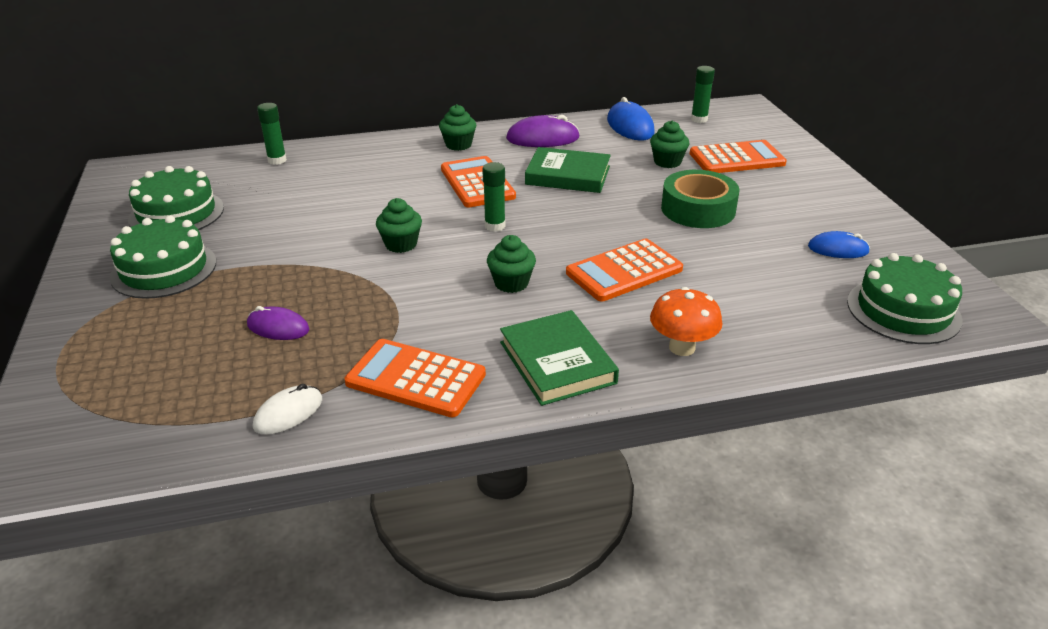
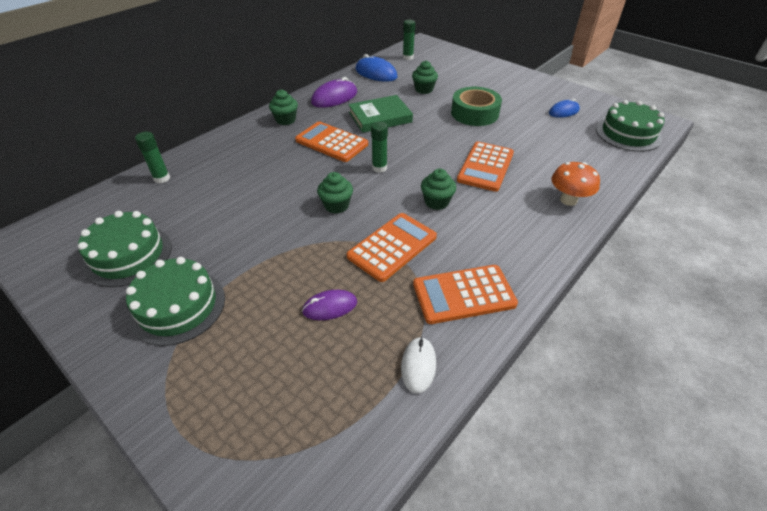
camera: 35 degrees left, 10 degrees up
green book [500,310,619,406] -> none
orange calculator [689,140,787,173] -> orange calculator moved to [347,213,437,282]

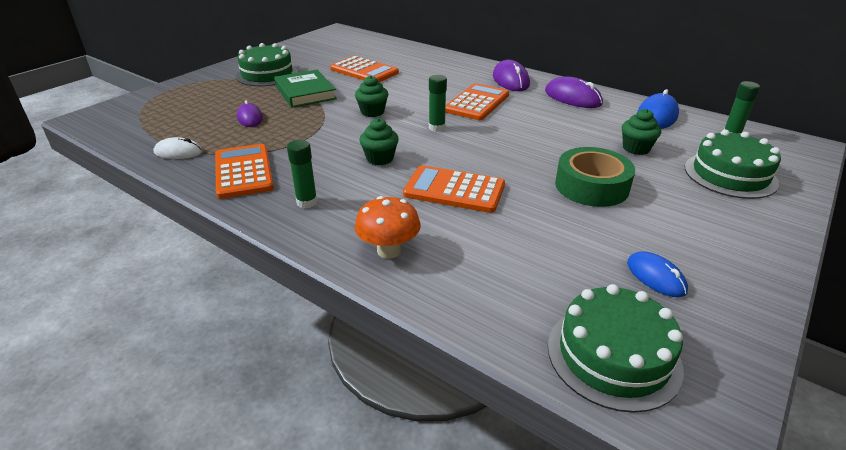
camera: 85 degrees right, 10 degrees down
green cake [78,211,172,287] -> green cake moved to [685,130,781,199]
green glue stick [135,132,170,183] -> green glue stick moved to [287,140,318,208]
green cupcake [269,90,298,125] -> purple mouse [493,60,530,91]
orange calculator [347,213,437,282] -> orange calculator moved to [330,56,399,82]
green book [348,95,413,133] -> green book moved to [274,70,337,108]

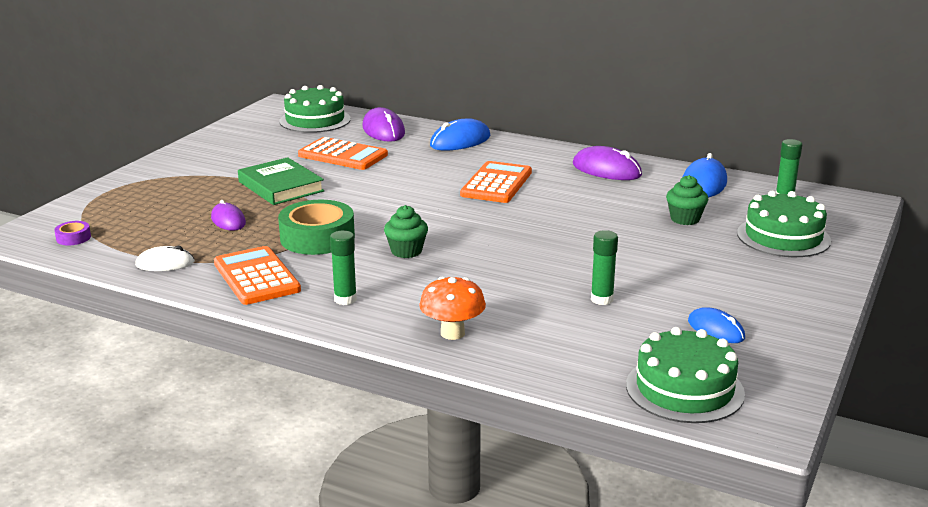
camera: 10 degrees left, 10 degrees down
green cake [236,43,298,86] -> green cake moved to [279,85,351,133]
green cupcake [355,75,388,117] -> none
orange calculator [403,165,505,213] -> none
green glue stick [429,75,447,132] -> green glue stick moved to [591,230,618,305]
purple mouse [493,60,530,91] -> purple mouse moved to [362,107,405,142]
green tape [555,147,635,207] -> green tape moved to [278,200,355,255]
none -> purple tape [54,221,91,246]
none -> blue mouse [430,118,491,151]

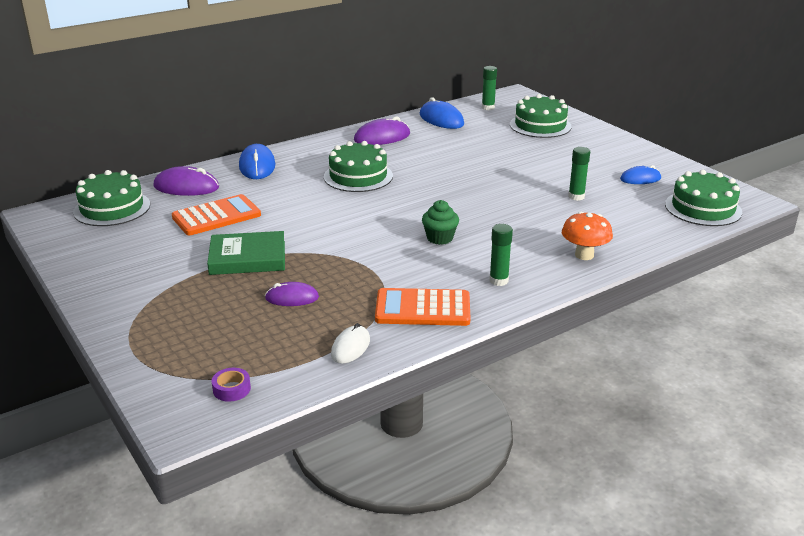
camera: 60 degrees left, 5 degrees up
green tape [278,200,355,255] -> none
orange calculator [460,161,532,203] -> green cake [324,141,393,192]
green cupcake [666,175,709,225] -> none

